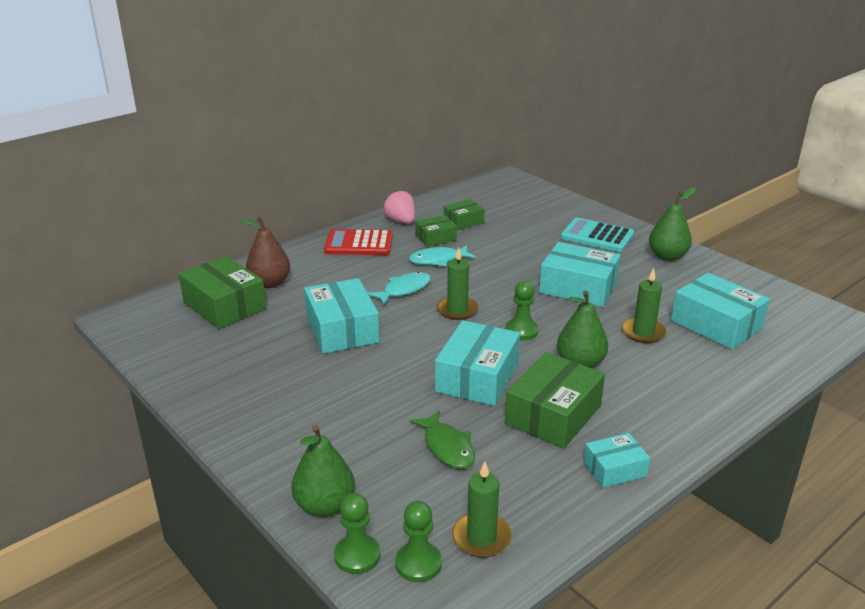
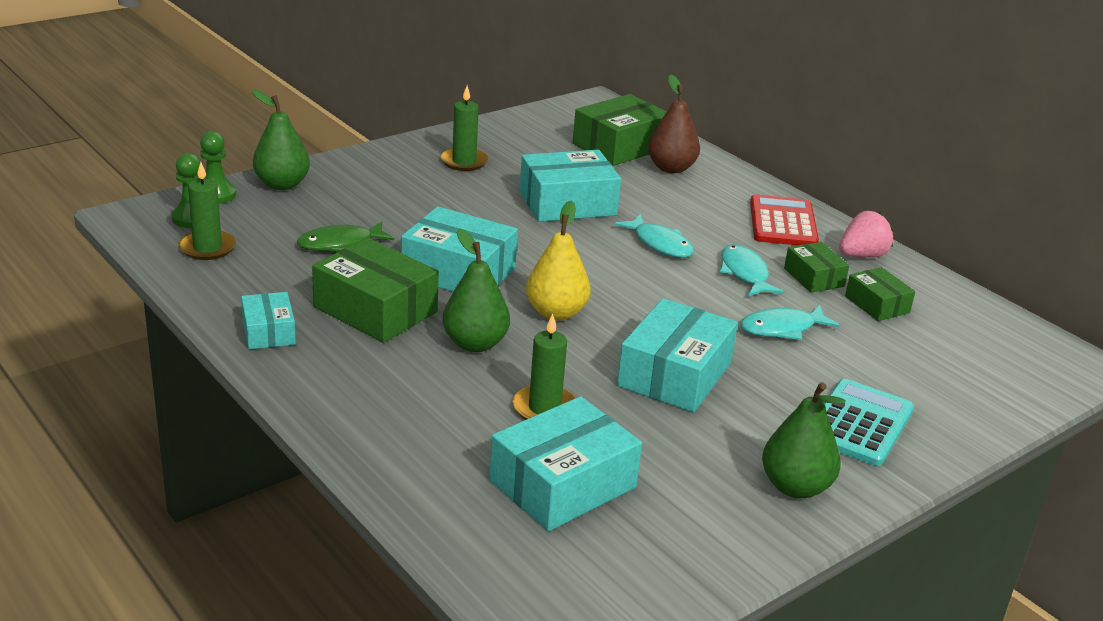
camera: 90 degrees right, 0 degrees up
green candle [437,247,479,320] -> green candle moved to [440,86,488,171]
green pawn [506,281,539,340] -> yellow pear [526,200,591,321]
none -> turquoise fish [740,305,840,340]

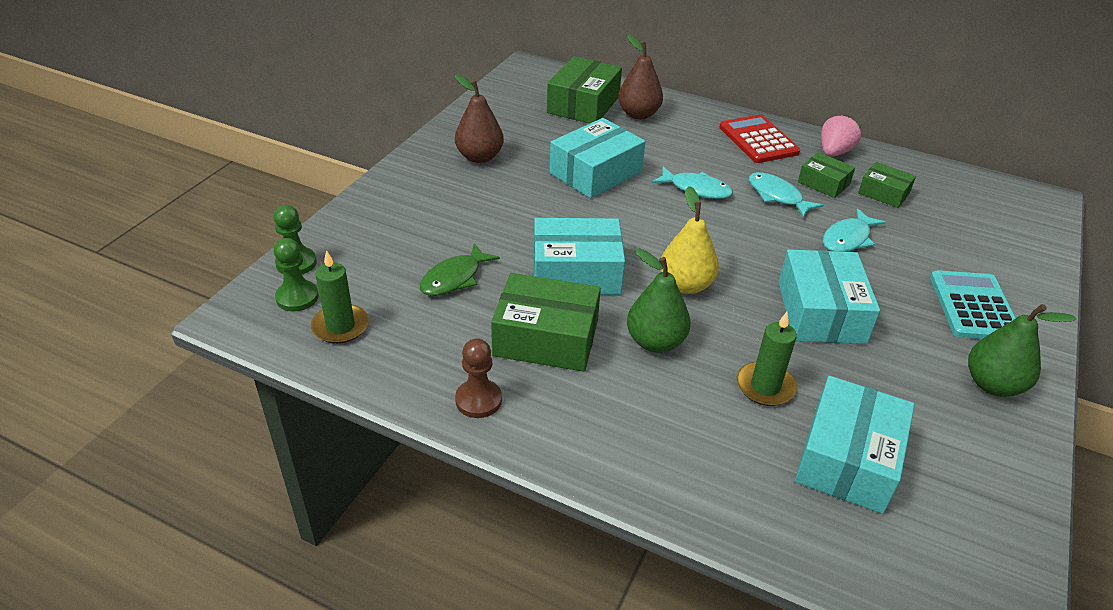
camera: 25 degrees left, 10 degrees up
turquoise box [241,292,296,349] -> brown pawn [455,338,502,418]
green pear [252,89,310,190] -> none
green candle [440,86,488,171] -> brown pear [455,74,504,163]

